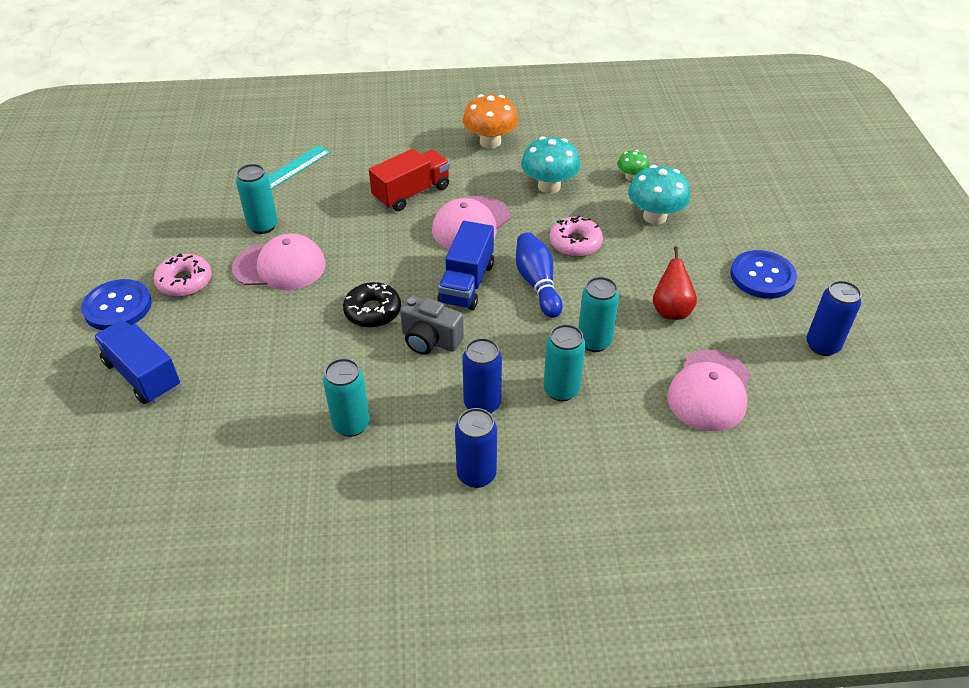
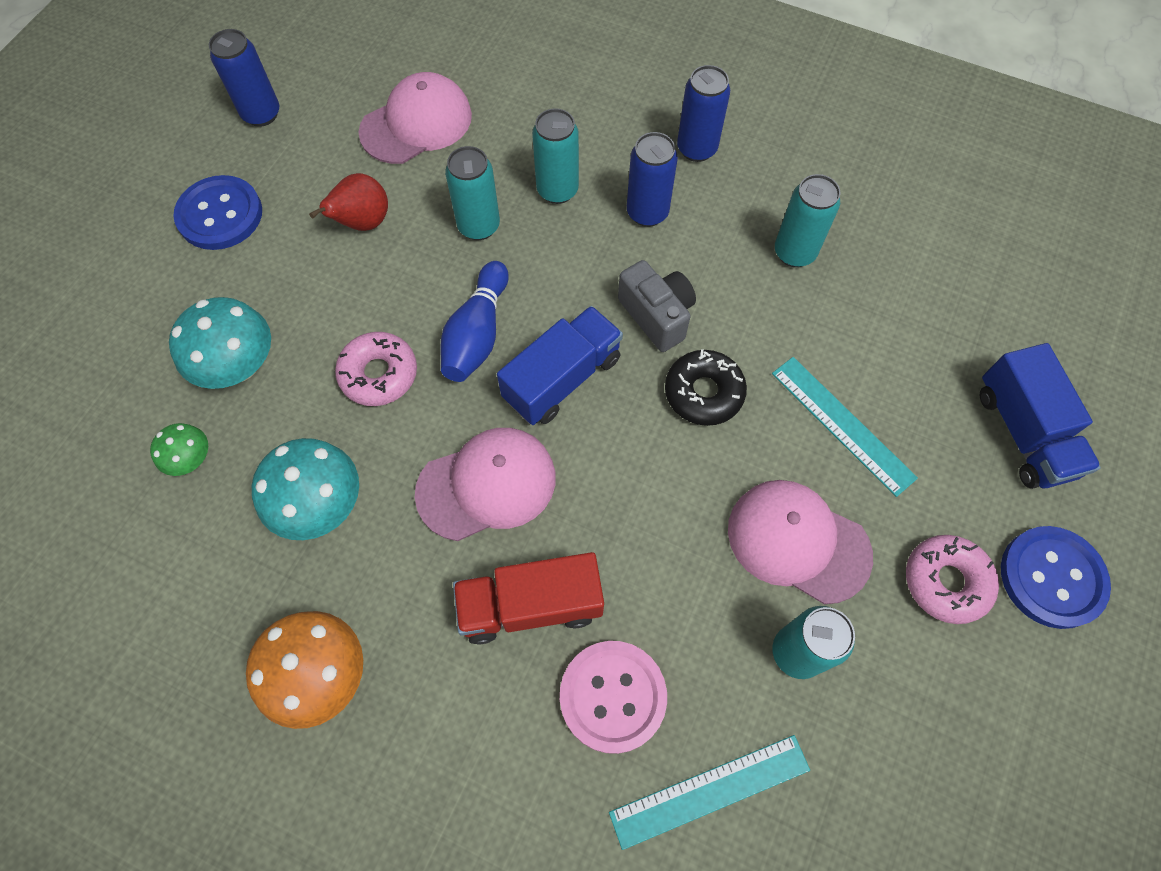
camera: 150 degrees left, 20 degrees up
none -> pink button [560,641,667,754]
none -> turquoise ruler [772,357,918,497]

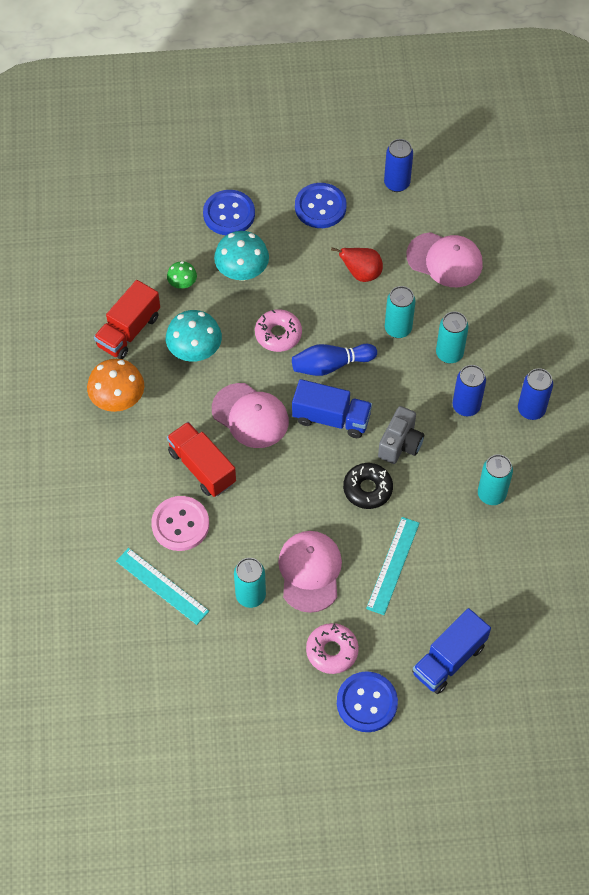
camera: 60 degrees right, 5 degrees down
none -> red truck [94,280,160,359]
none -> blue button [203,190,255,235]

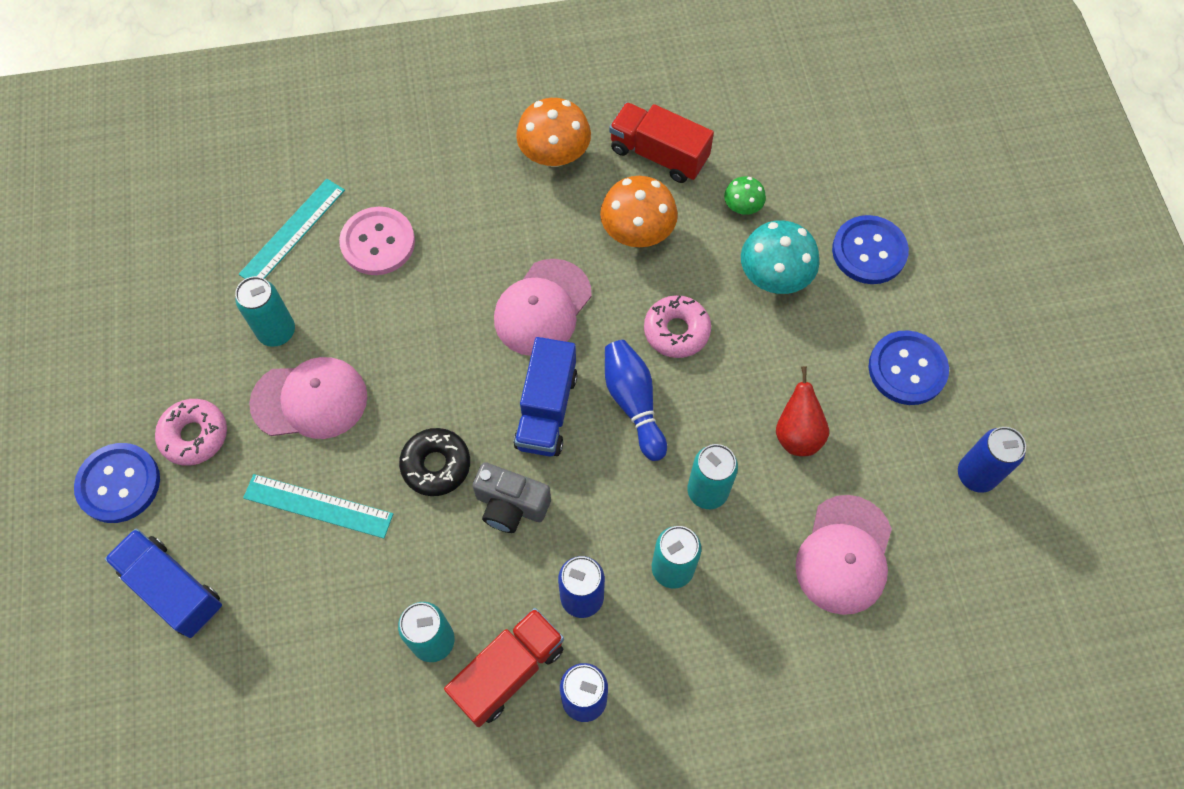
camera: 85 degrees right, 5 degrees up
turquoise mushroom [166,310,222,362] -> orange mushroom [600,176,678,247]
red truck [167,422,236,497] -> red truck moved to [444,608,564,727]

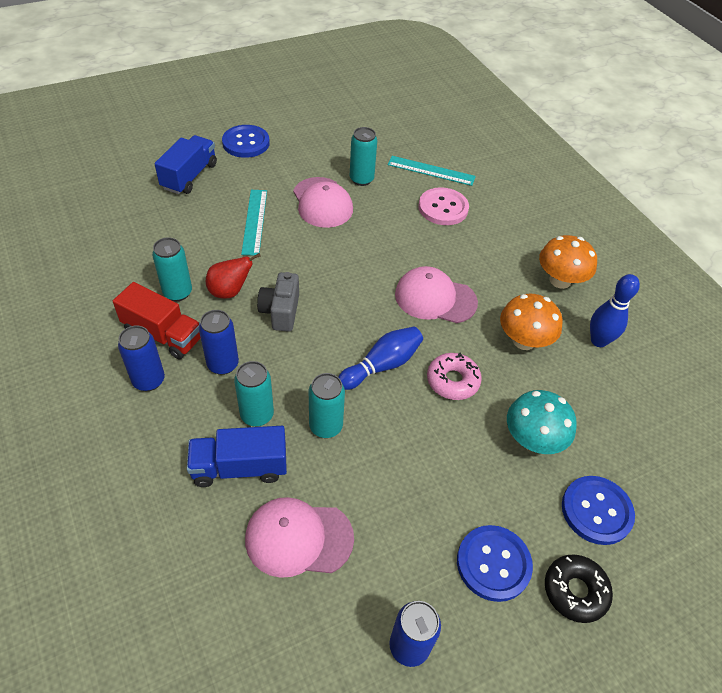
camera: 70 degrees right, 15 degrees down
pink donut [155,399,227,466] -> none
black donut [399,428,470,496] -> black donut moved to [545,555,613,623]
blue truck [514,337,578,457] -> blue truck moved to [187,426,287,487]
red truck [609,102,714,183] -> blue bowling pin [590,274,640,347]
green mushroom [724,176,766,215] -> none
red pear [776,366,829,456] -> red pear moved to [206,253,261,299]

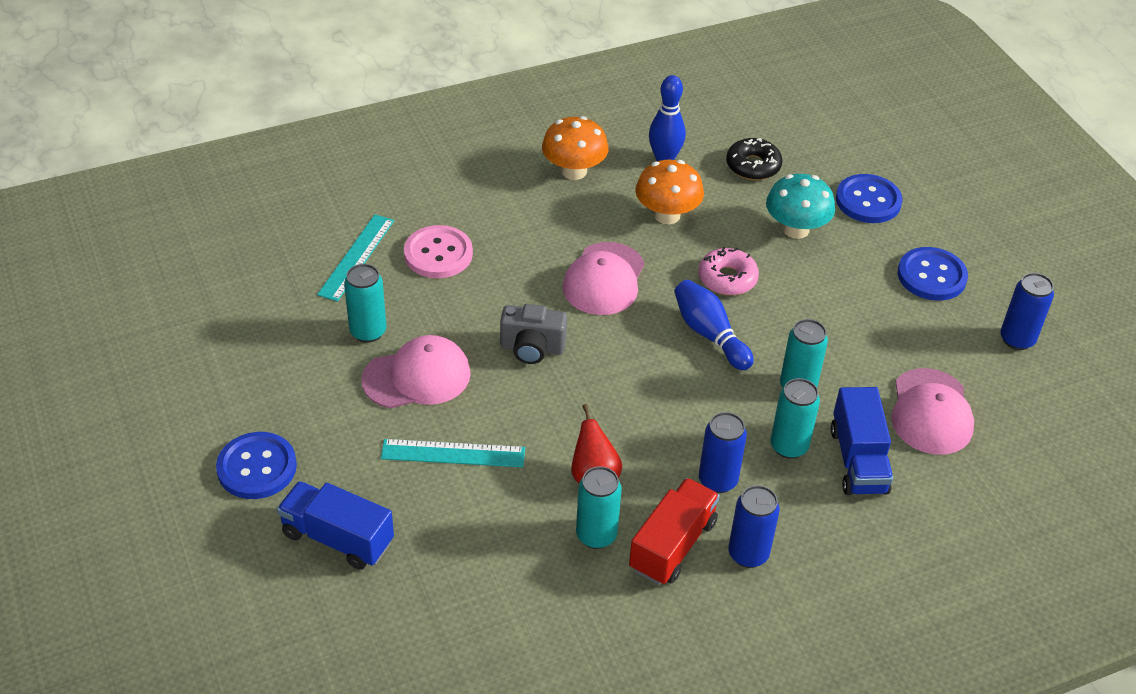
camera: 85 degrees left, 5 degrees down
grey camera [257,272,299,332] -> grey camera moved to [500,304,567,364]
black donut [545,555,613,623] -> black donut moved to [726,138,782,180]

